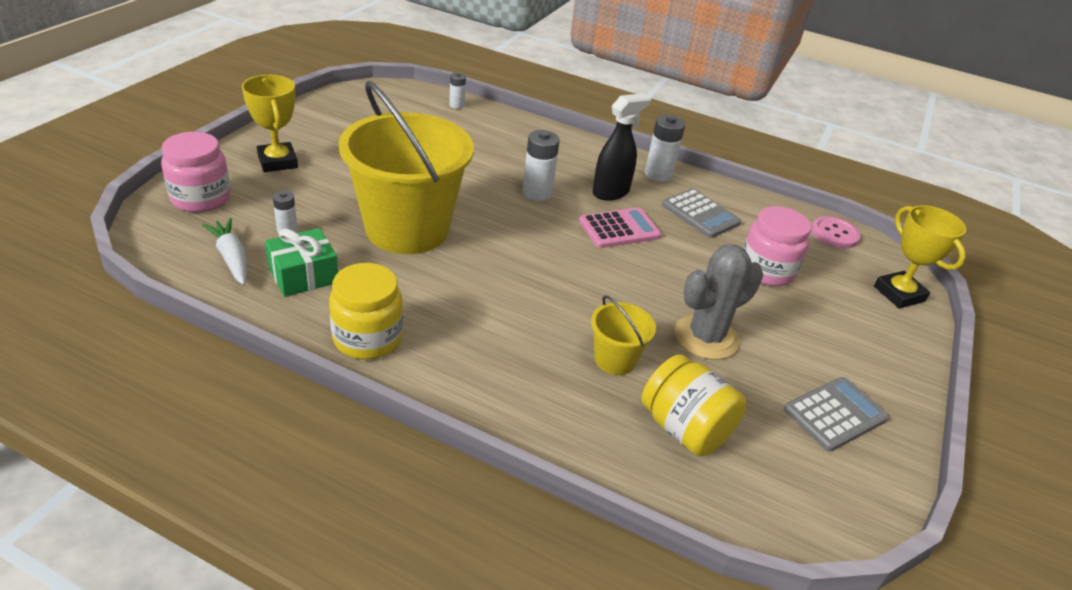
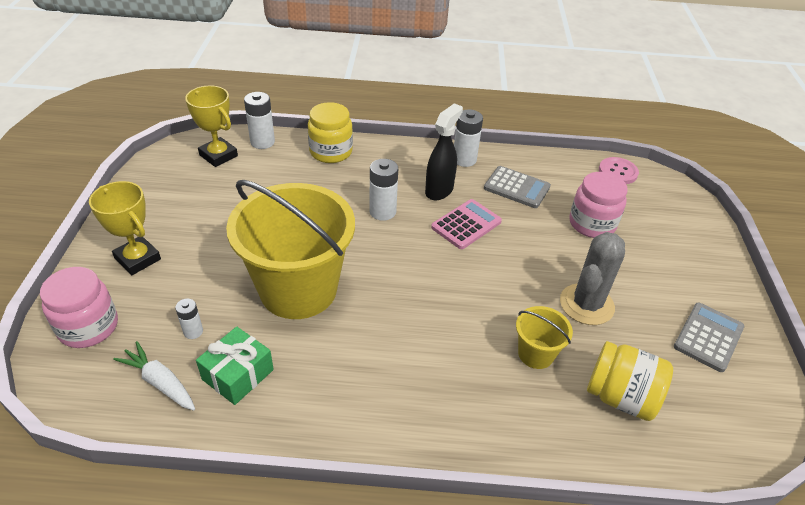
camera: 20 degrees left, 5 degrees up
yellow jar [329,263,403,360] -> yellow jar moved to [308,102,353,163]
white battery [449,72,466,109] -> white battery [244,92,275,149], size x1.71
yellow trophy [874,205,966,309] -> yellow trophy moved to [185,86,238,167]

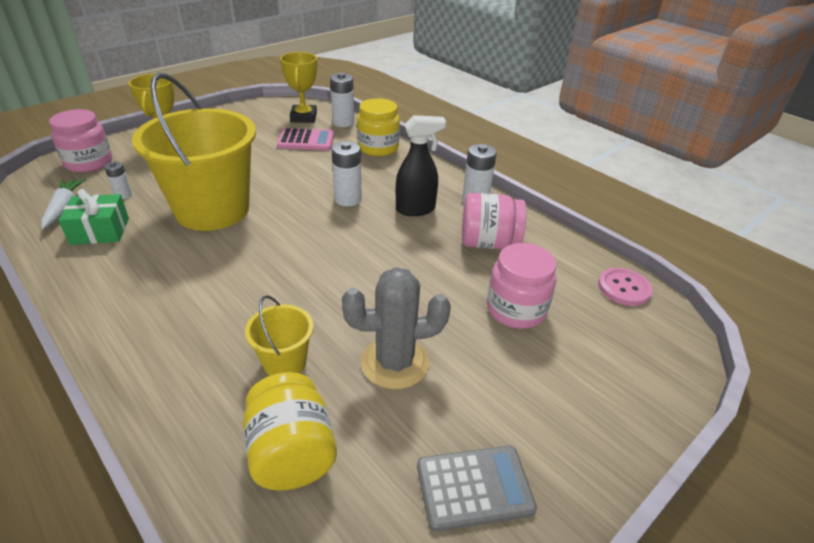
camera: 45 degrees right, 5 degrees down
pink calculator [431,199,502,249] -> pink calculator moved to [277,128,334,150]
grey calculator [484,166,551,208] -> pink jar [462,193,526,249]

